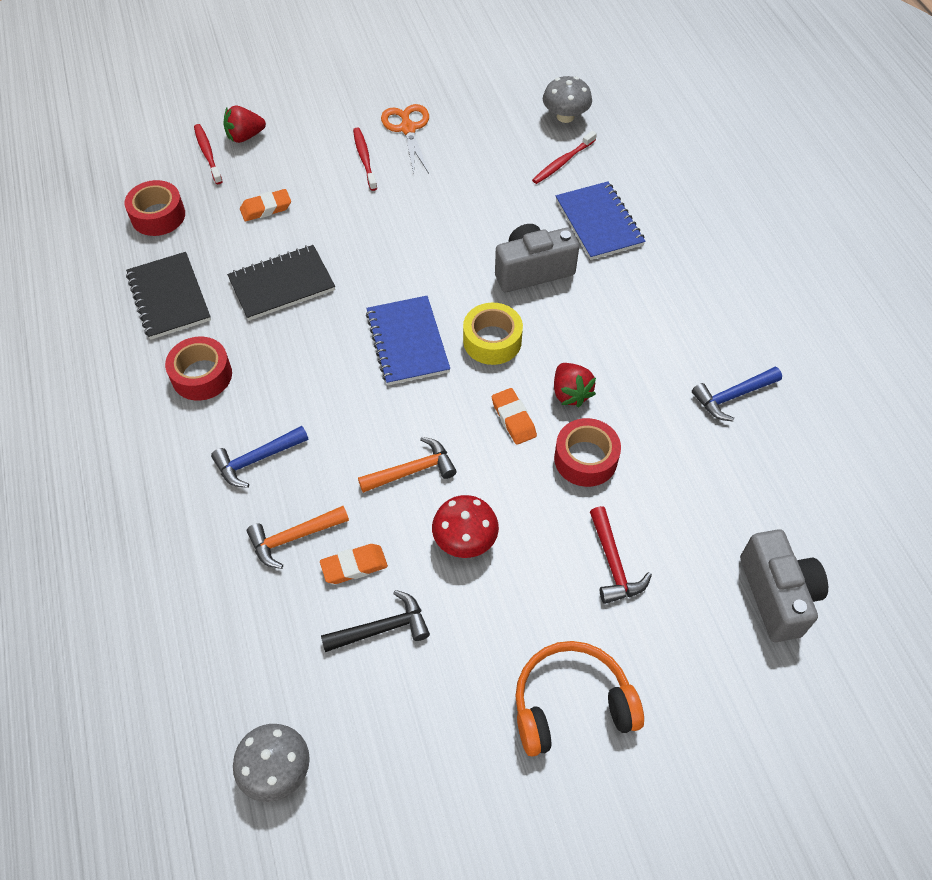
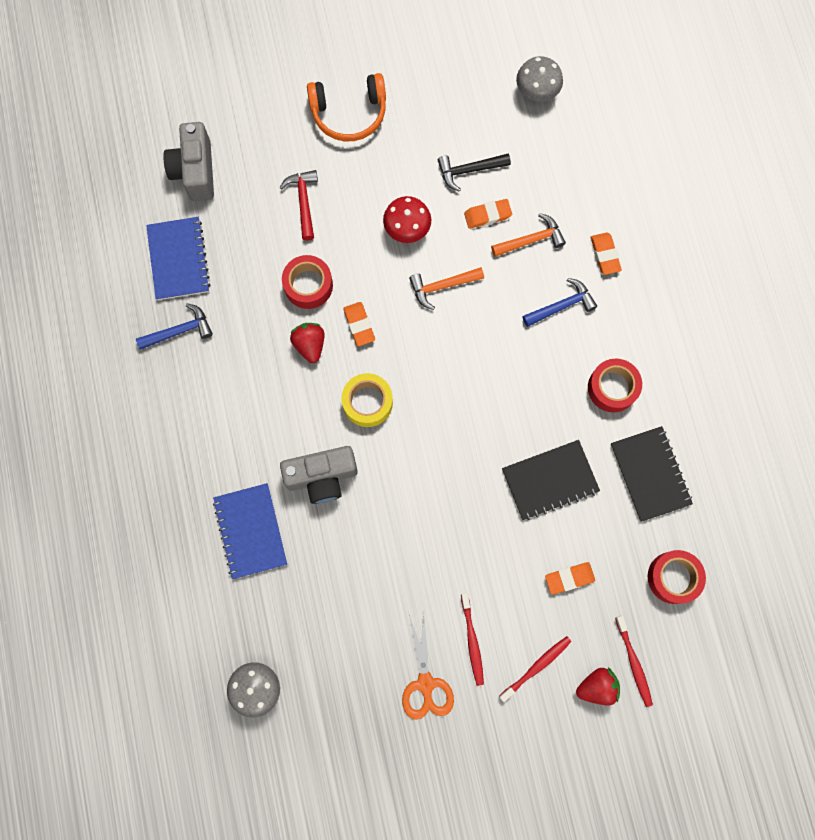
camera: 175 degrees left, 20 degrees up
blue notebook [366,296,450,385] -> blue notebook moved to [146,217,211,300]
red toothbrush [532,131,597,184] -> red toothbrush moved to [499,636,572,702]
none -> orange eraser [591,233,622,275]

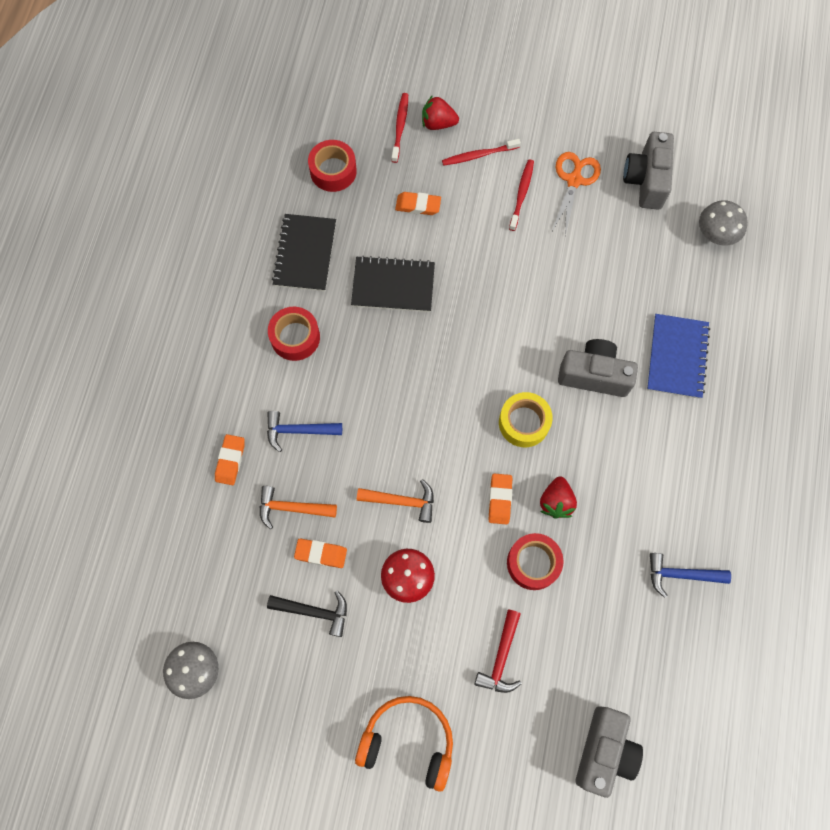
camera: 155 degrees left, 5 degrees down
blue notebook [146,217,211,300] -> none
none -> grey camera [623,132,674,210]

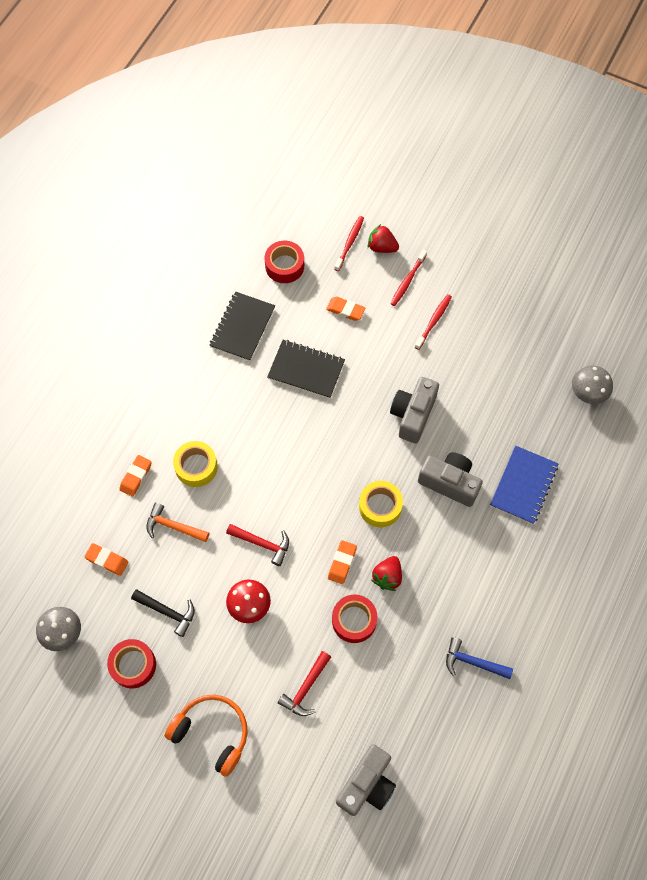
camera: 15 degrees right, 5 degrees down
blue hammer [267,411,342,452] -> yellow tape [173,441,218,487]
red tape [268,307,320,361] -> red tape moved to [107,639,156,688]
orange eraser [294,539,347,568] -> orange eraser moved to [84,543,129,576]
orange hammer [357,479,434,523] -> red hammer [226,524,289,566]
red toothbrush [442,139,521,166] -> red toothbrush turned 60 degrees counterclockwise [390,250,427,306]
orange scissors [552,152,601,235] -> none
grey camera [623,132,674,210] -> grey camera moved to [390,377,439,443]

